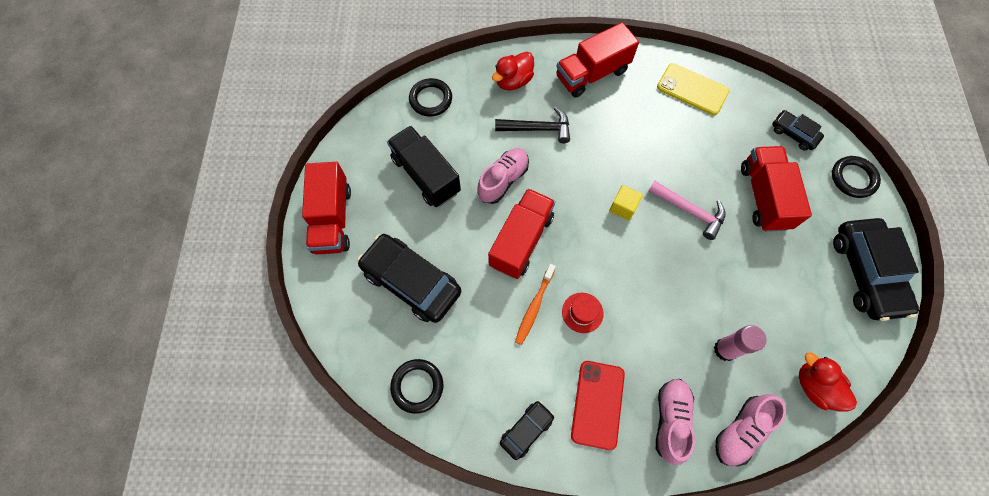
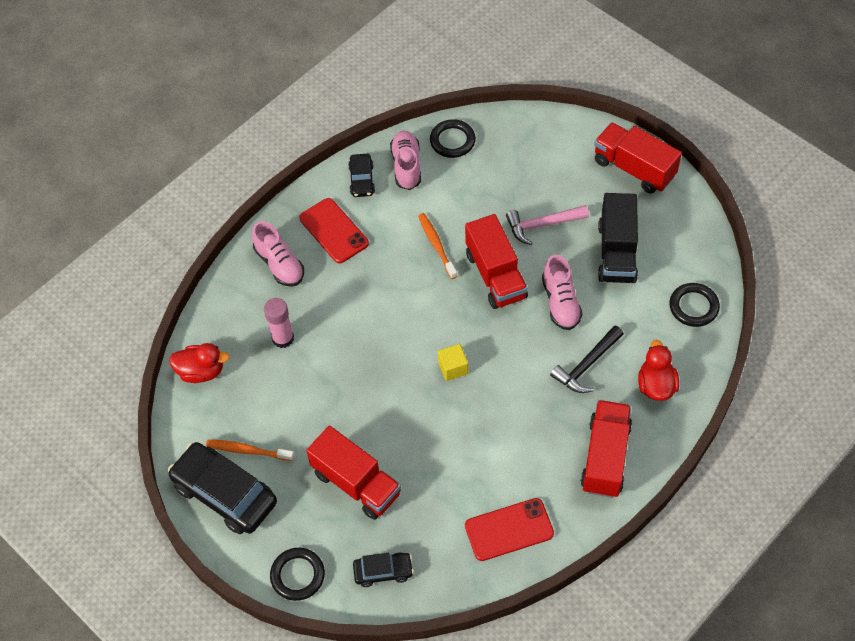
camera: 135 degrees right, 10 degrees down
black car [357,234,461,323] -> none
black truck [387,126,461,207] -> black truck turned 90 degrees clockwise [598,193,638,283]
red hat [562,293,604,333] -> none
pink hammer [648,181,726,240] -> pink hammer moved to [506,205,589,245]
yellow phone [657,63,729,115] -> red phone [465,498,554,561]
pink shoe [715,394,786,466] -> pink shoe moved to [390,131,421,190]
none -> orange toothbrush [206,439,294,461]

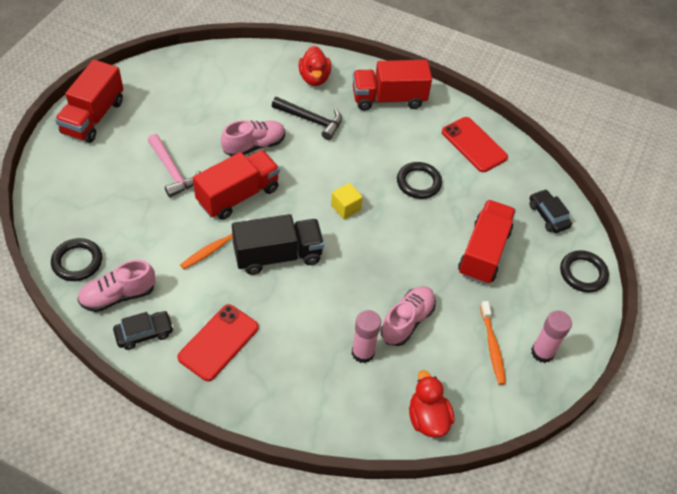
camera: 115 degrees left, 5 degrees down
black car [168,442,277,534] -> pink glue stick [531,310,572,363]
pink shoe [252,221,304,287] -> pink shoe moved to [381,286,436,346]
black truck [598,193,638,283] -> black truck moved to [232,214,324,275]
red duck [638,340,679,401] -> red duck turned 75 degrees counterclockwise [299,46,331,86]
black ring [670,283,720,327] -> black ring moved to [397,162,442,199]

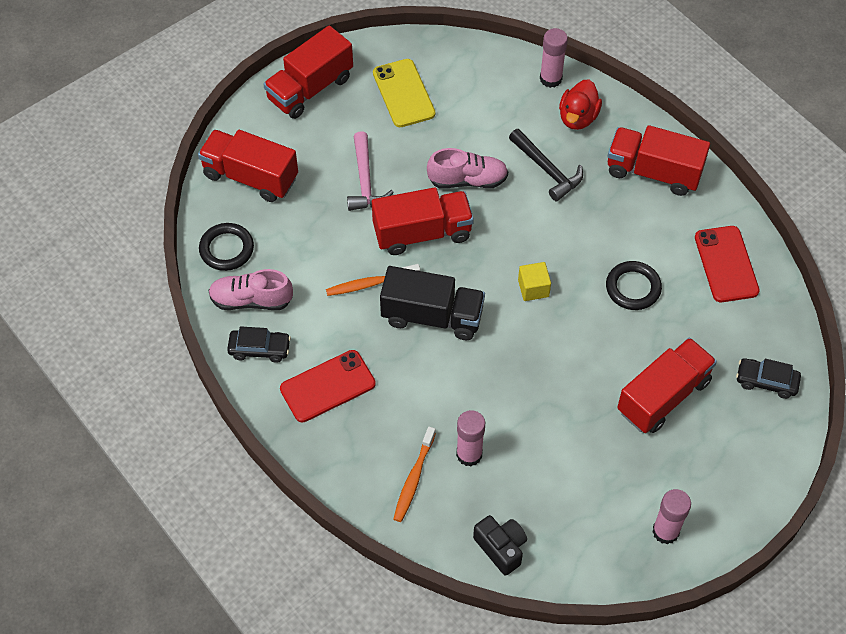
camera: 30 degrees right, 5 degrees up
pink shoe [381,286,436,346] -> none
red duck [409,370,454,438] -> black camera [473,515,527,576]
orange toothbrush [480,301,506,385] -> orange toothbrush moved to [393,427,436,522]
black car [529,189,572,233] -> black car turned 75 degrees counterclockwise [736,358,801,399]
black ring [560,250,609,293] -> none
none -> red truck [198,130,298,202]
none -> yellow phone [373,59,435,127]
none -> pink glue stick [540,28,568,88]

